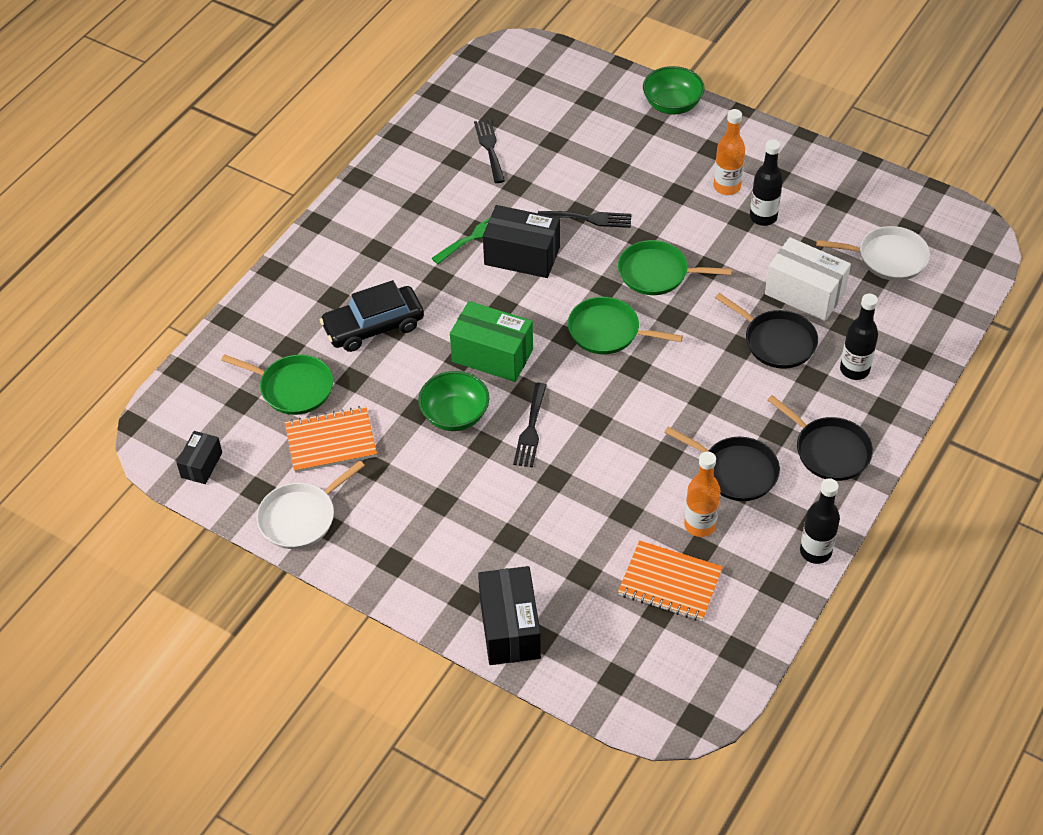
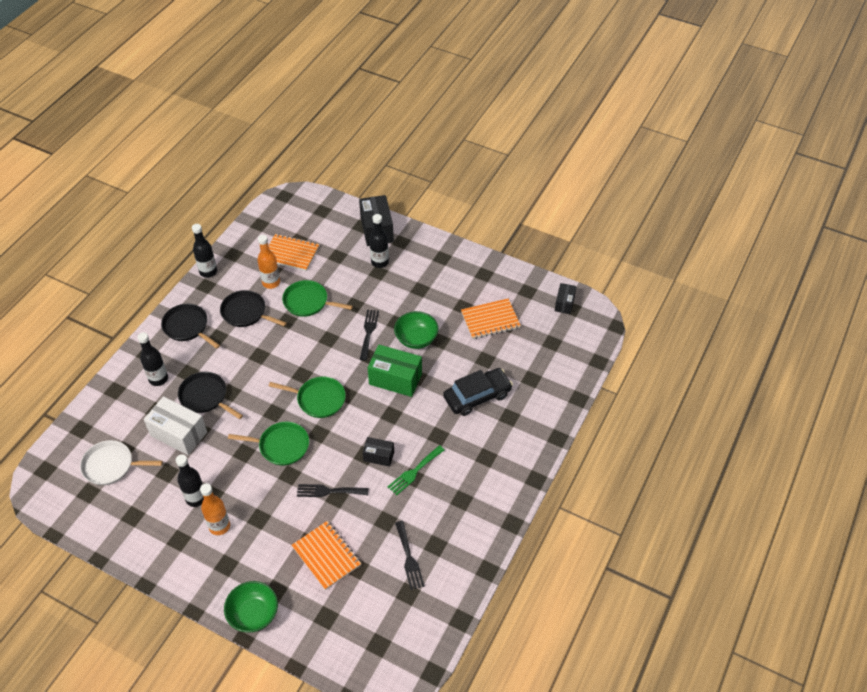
camera: 175 degrees right, 0 degrees up
green pan [221,354,333,415] -> green pan moved to [282,280,353,317]
white pan [257,461,365,549] -> none
black box [483,205,560,278] -> black box [363,437,394,467], size x0.57
none -> orange notebook [292,521,361,590]
none -> black bottle [369,214,389,268]

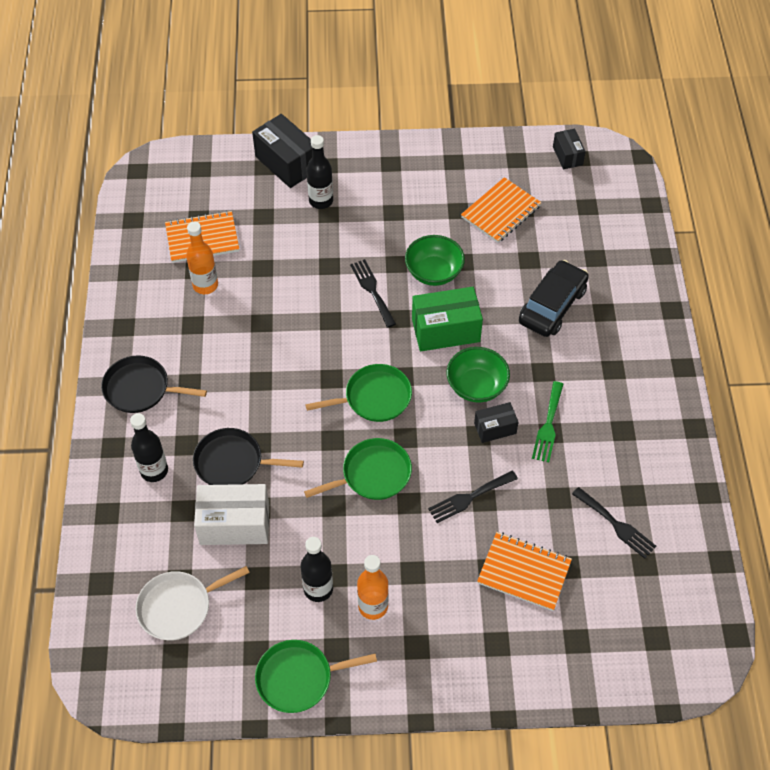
camera: 30 degrees left, 5 degrees up
black bottle [192,224,217,278] -> none
black pan [220,290,287,327] -> none
green bowl [224,581,278,632] -> green bowl moved to [447,347,510,402]
green pan [282,280,353,317] -> green pan moved to [255,640,377,713]

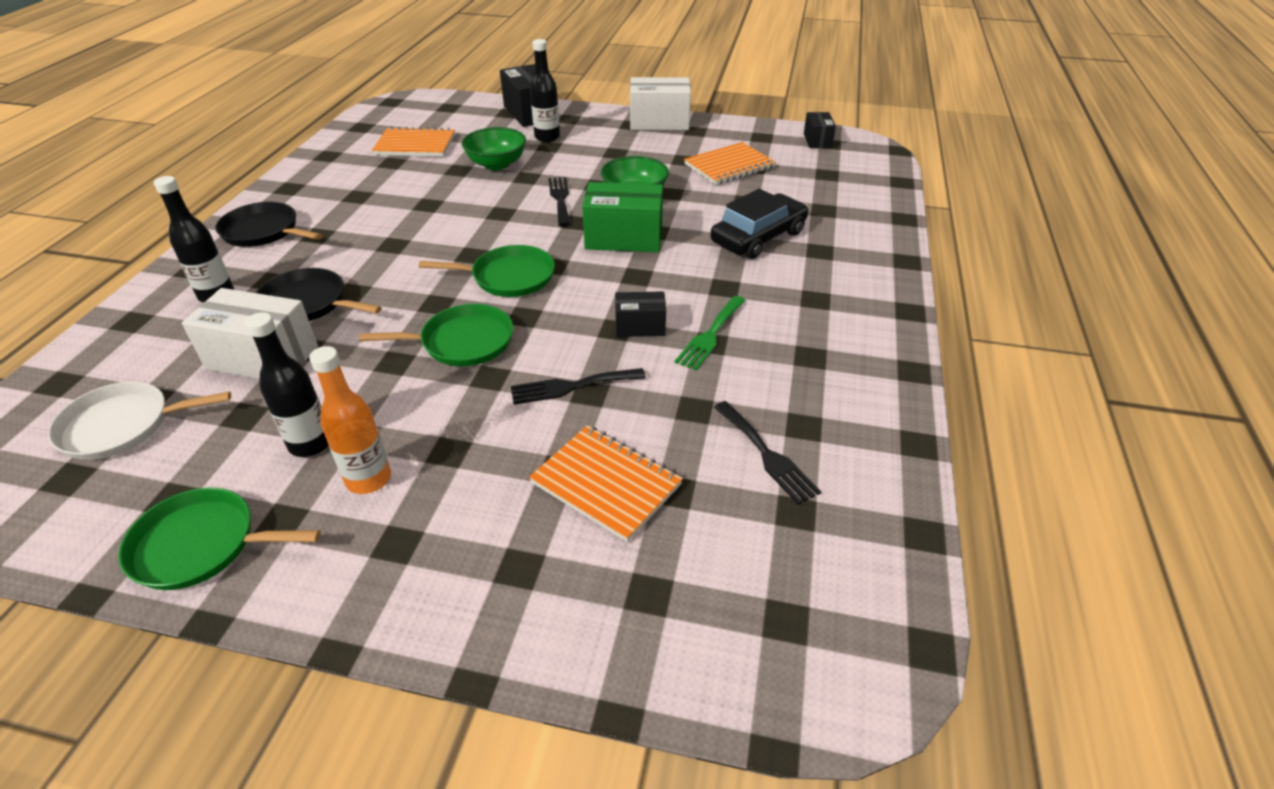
camera: 15 degrees right, 15 degrees down
orange bottle [186,222,218,294] -> none
green bowl [447,347,510,402] -> green bowl moved to [462,127,526,170]
none -> white box [630,77,691,130]

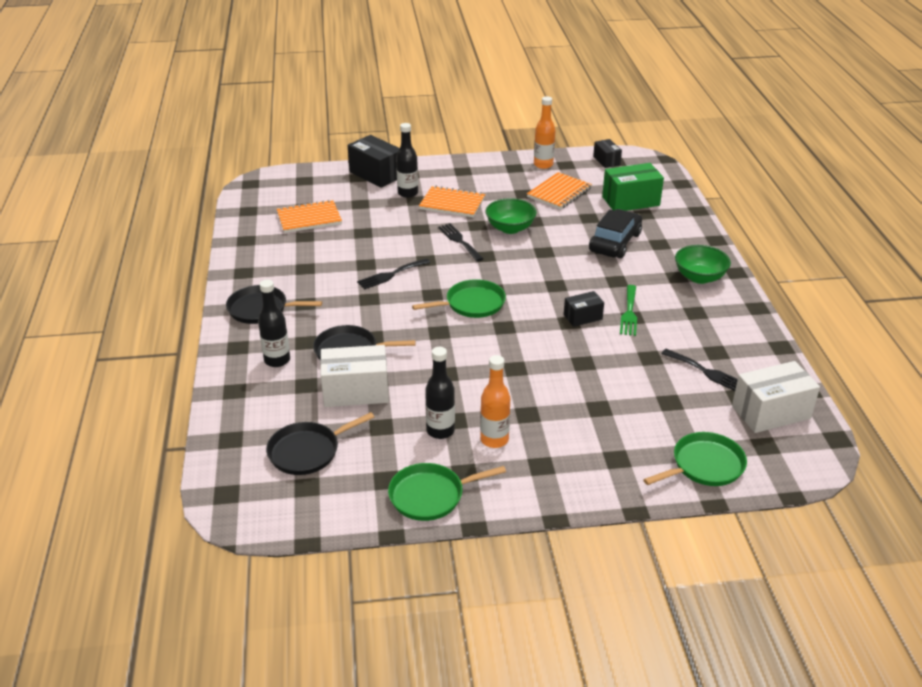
camera: 20 degrees left, 5 degrees down
white pan [48,381,231,460] -> black pan [266,412,374,475]
green pan [359,304,513,366] -> green pan moved to [643,432,747,486]
green bowl [462,127,526,170] -> green bowl moved to [675,245,731,284]
black fork [511,368,646,405] -> black fork moved to [357,258,430,290]
orange notebook [529,425,683,542] -> orange notebook moved to [419,186,485,217]
green box [582,182,663,252] -> green box moved to [602,163,664,211]
white box [630,77,691,130] -> white box moved to [732,361,820,433]
none -> orange bottle [534,96,555,169]

